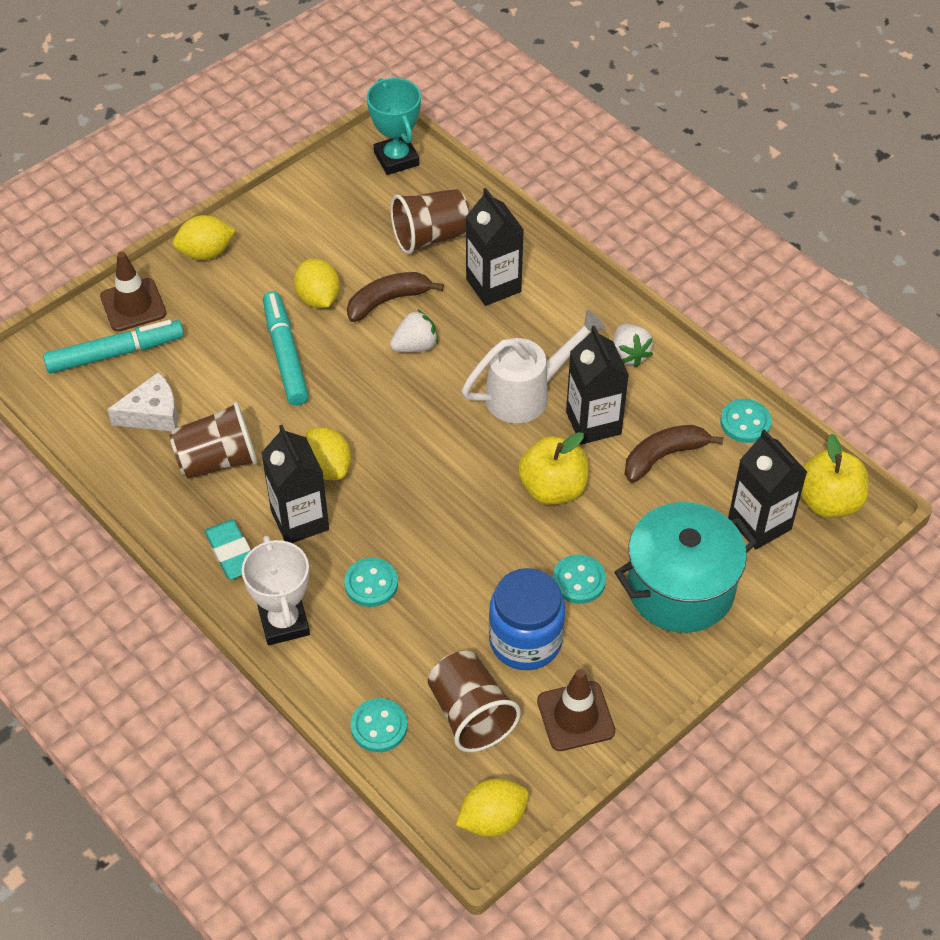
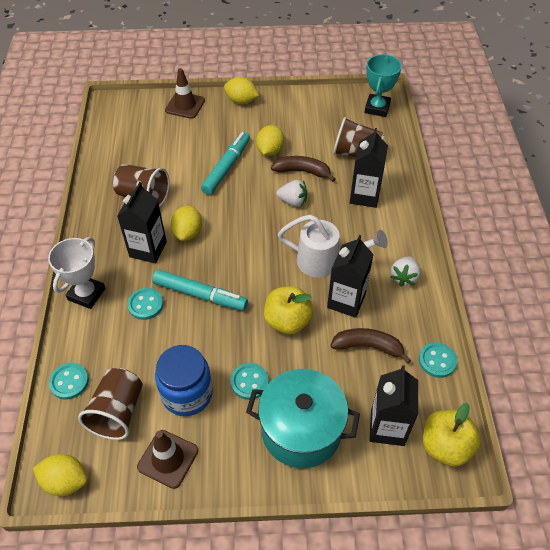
camera: 40 degrees right, 0 degrees up
turquoise marker [43,320,184,374] -> turquoise marker moved to [152,270,248,311]
white cheese [107,372,178,431] -> none
turquoise eraser [205,520,251,580] -> none

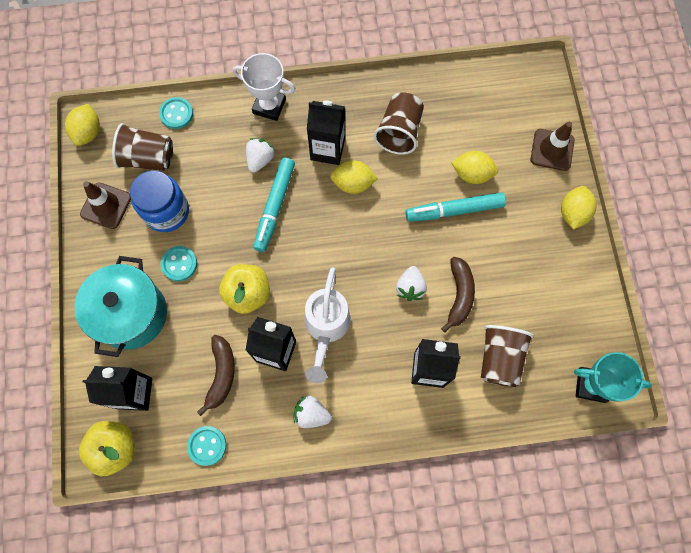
camera: 85 degrees right, 20 degrees up
turquoise button [127,288,163,320] -> white strawberry [246,138,275,173]
turquoise marker [201,132,250,195] -> turquoise marker turned 150 degrees clockwise [406,192,506,222]
yellow lemon [256,125,284,156] -> yellow lemon moved to [451,151,498,184]

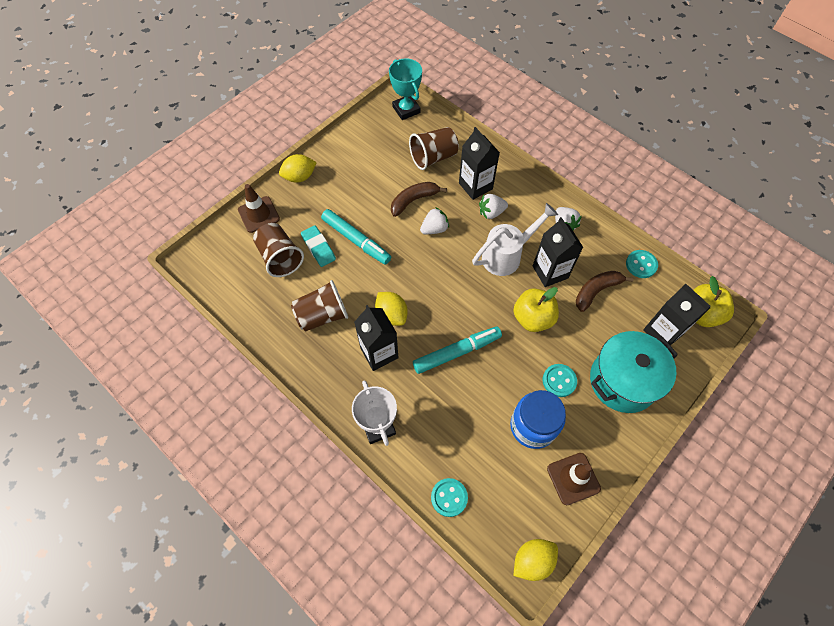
camera: 130 degrees left, 10 degrees down
brown cup [112,123,173,171] -> brown cup moved to [253,223,304,277]
white strawberry [246,138,275,173] -> white strawberry moved to [479,194,508,219]
yellow lemon [451,151,498,184] -> turquoise eraser [301,225,336,267]

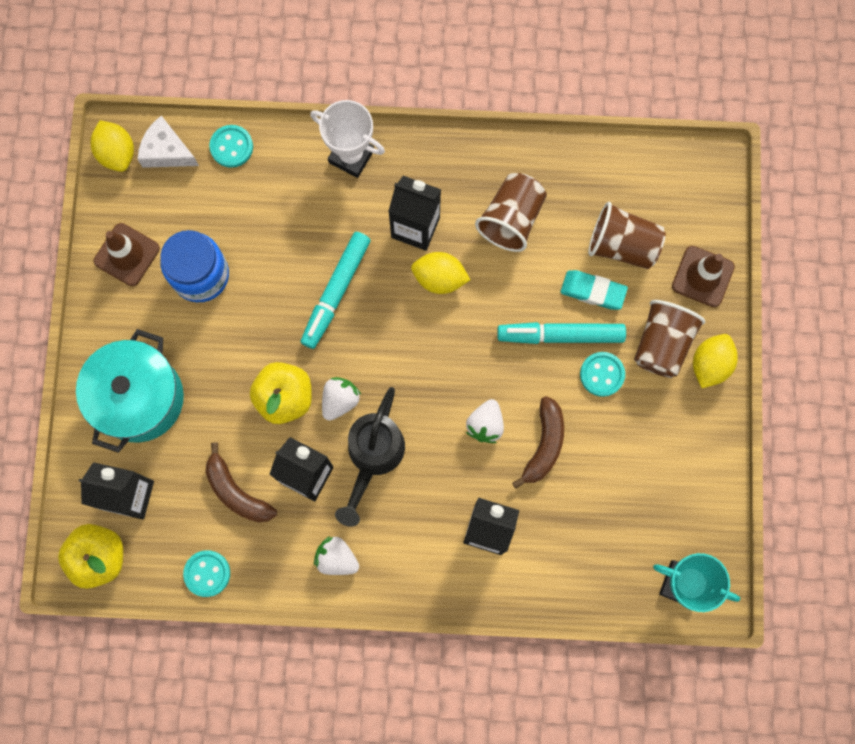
camera: 140 degrees right, 15 degrees up
brown cup [409,127,459,170] -> brown cup moved to [634,300,705,378]
white watering can [472,203,558,276] -> black watering can [335,387,405,527]
white strawberry [479,194,508,219] -> white strawberry moved to [322,377,361,421]
yellow lemon [513,539,558,581] -> yellow lemon turned 45 degrees counterclockwise [91,120,134,172]
turquoise button [543,364,577,397] -> turquoise button moved to [580,352,625,397]
brown banana [576,271,634,312] -> brown banana turned 120 degrees clockwise [205,442,277,522]
none -> white cheese [137,116,199,168]

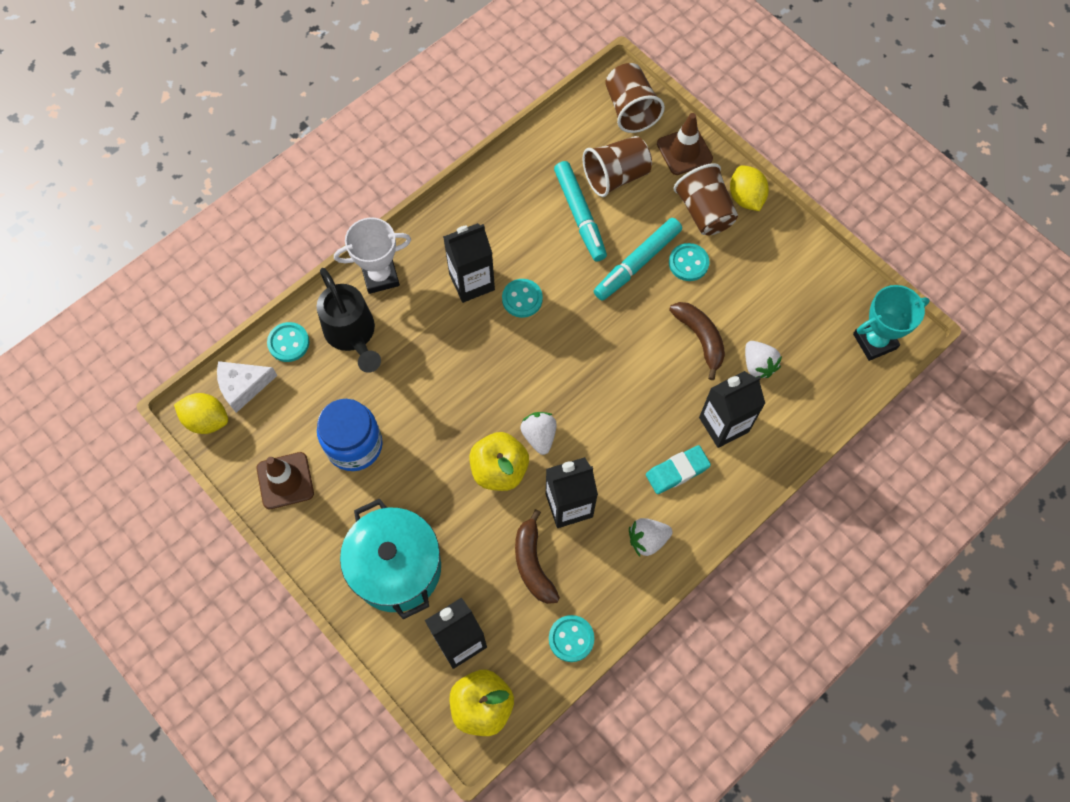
camera: 45 degrees left, 10 degrees down
brown banana [205,442,277,522] -> brown banana turned 75 degrees clockwise [515,509,560,604]
turquoise marker [301,232,370,349] -> turquoise marker moved to [554,161,607,261]
black watering can [335,387,405,527] -> black watering can moved to [317,268,381,373]
yellow lemon [411,252,470,294] -> turquoise button [502,279,543,318]
white strawberry [466,399,504,443] -> white strawberry moved to [745,341,782,378]
brown cup [475,173,547,252] -> brown cup moved to [605,63,665,133]
turquoise eraser [561,270,628,310] -> turquoise eraser moved to [646,445,711,494]

